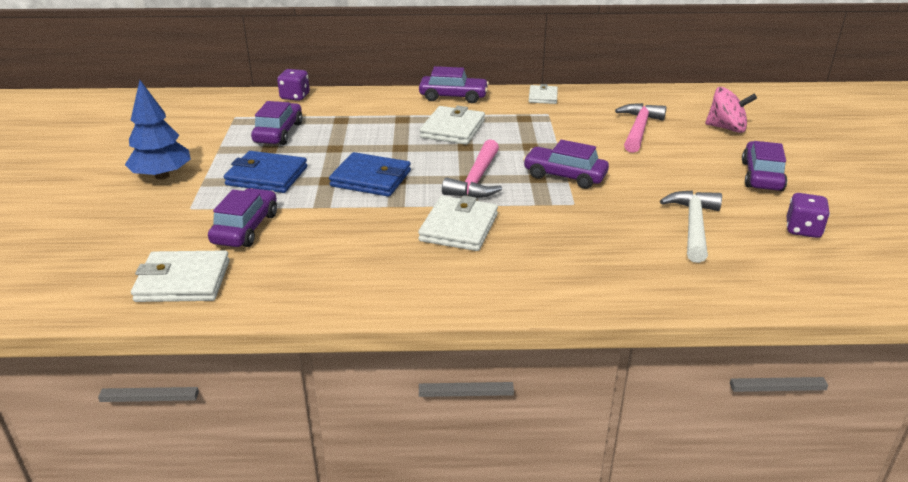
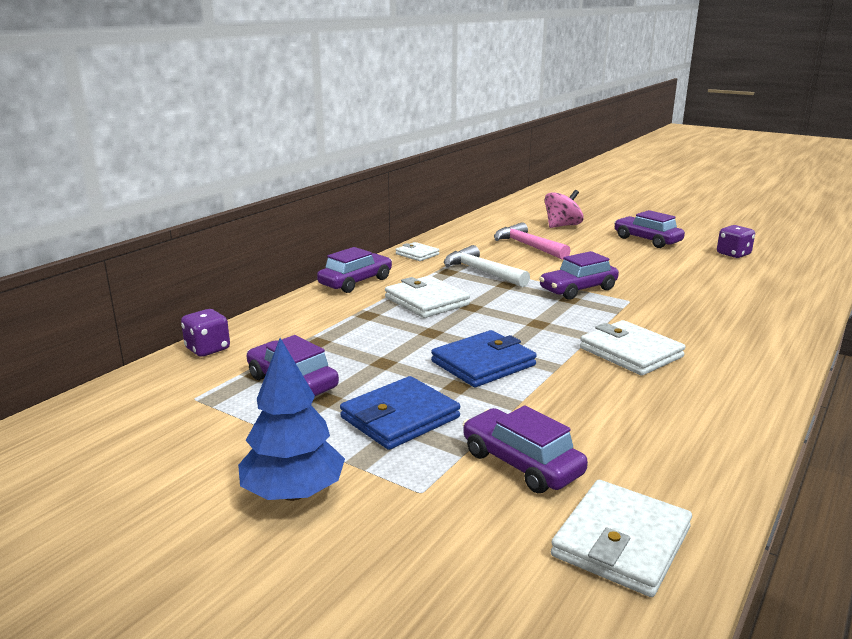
camera: 55 degrees left, 10 degrees down
pink hammer [442,139,502,198] -> none
white hammer [660,190,722,263] -> white hammer moved to [444,245,530,287]

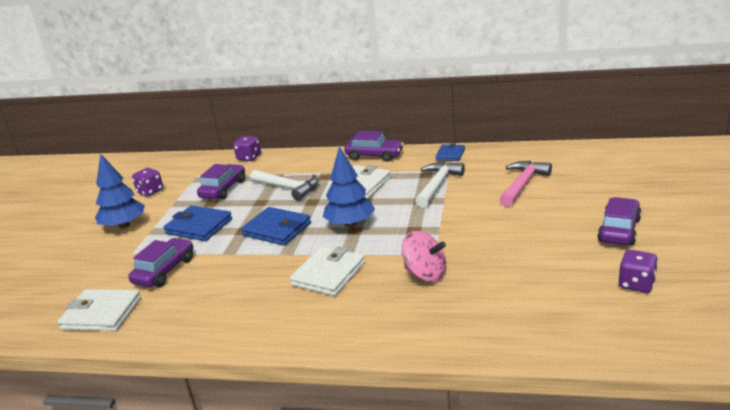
camera: 70 degrees right, 5 degrees up
white wallet [395,242,439,261] -> blue wallet [436,143,465,161]
purple car [539,251,619,300] -> none
pink spinning top [544,190,584,228] -> pink spinning top moved to [402,231,446,282]
none -> purple dice [132,168,163,196]
none -> white hammer [250,170,318,201]
none -> blue tree [323,146,375,227]

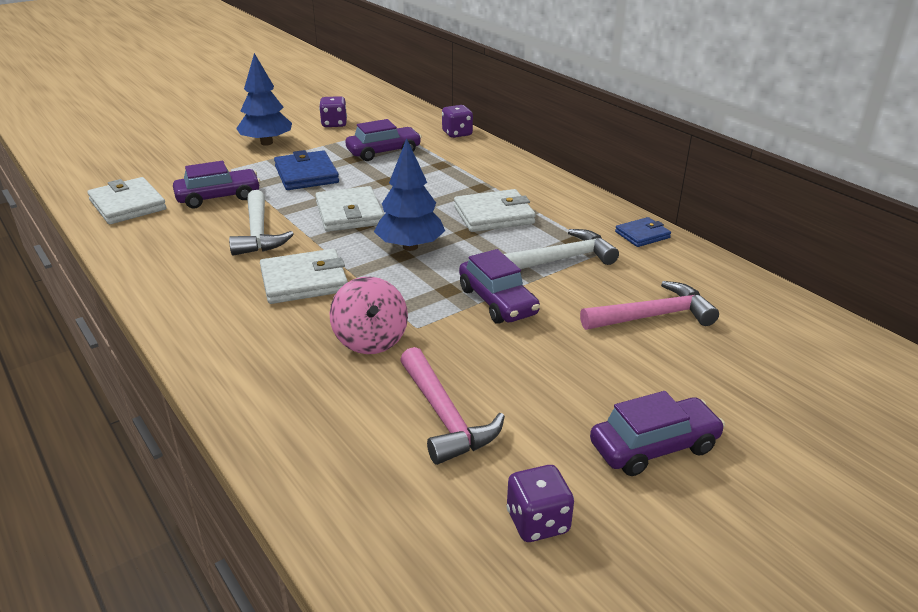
camera: 40 degrees right, 5 degrees up
blue wallet [241,207,311,245] -> white wallet [315,186,384,232]
white hammer [250,170,318,201] -> white hammer moved to [229,190,294,256]
purple car [344,131,404,162] -> purple car moved to [459,249,540,324]
none -> pink hammer [400,347,505,465]

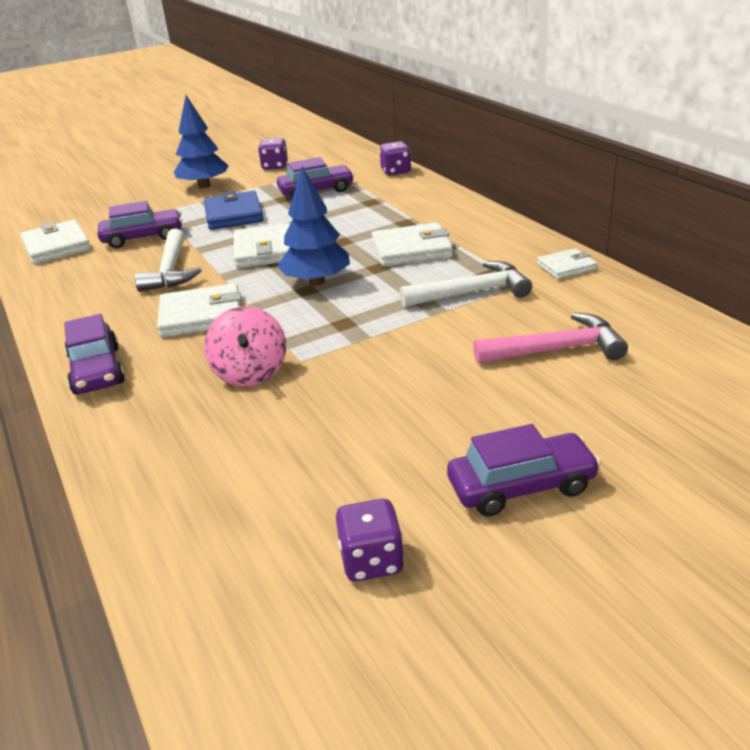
camera: 10 degrees right, 0 degrees up
pink hammer [400,347,505,465] -> none
purple car [459,249,540,324] -> purple car moved to [64,314,125,395]
blue wallet [615,217,671,247] -> white wallet [537,248,598,279]

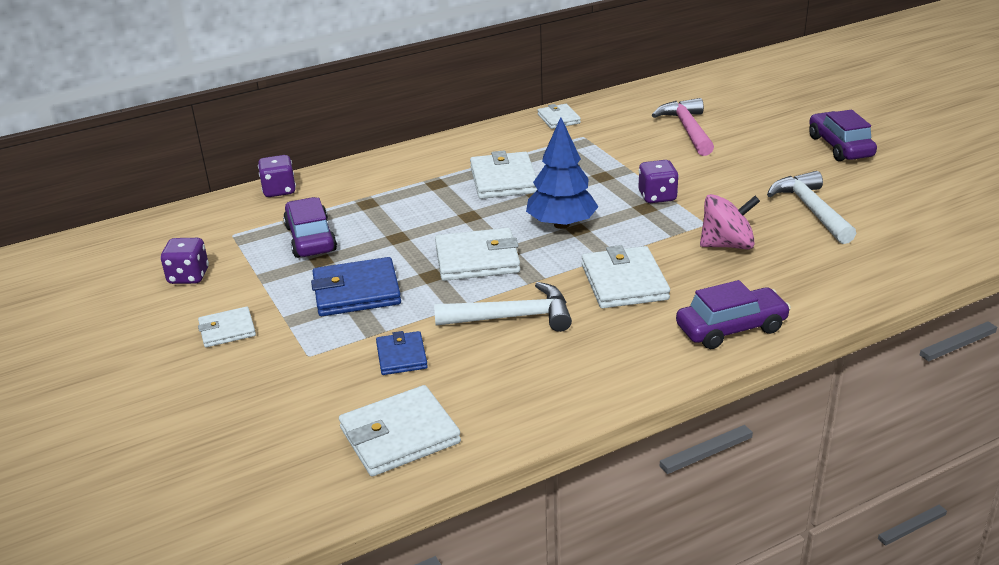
camera: 90 degrees left, 0 degrees up
purple car [98,201,182,248] -> blue wallet [376,331,428,375]
blue tree [174,95,229,189] -> white wallet [198,306,256,347]
purple dice [336,499,404,582] -> purple dice moved to [638,160,679,203]
white hammer [400,261,532,307] -> white hammer moved to [767,171,856,244]

